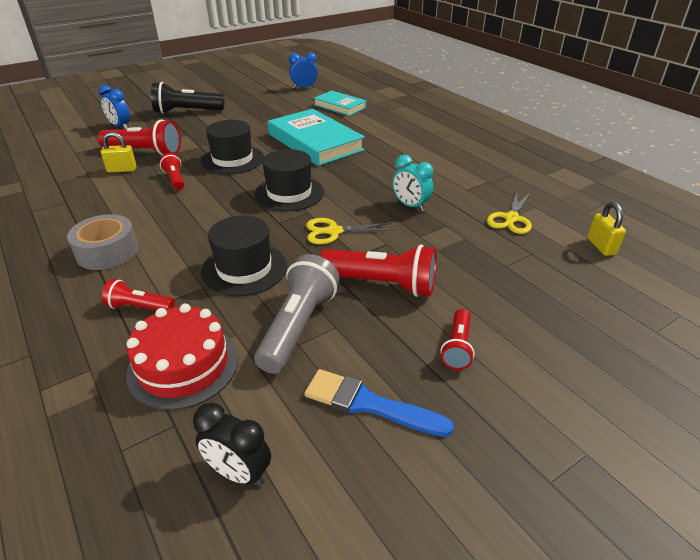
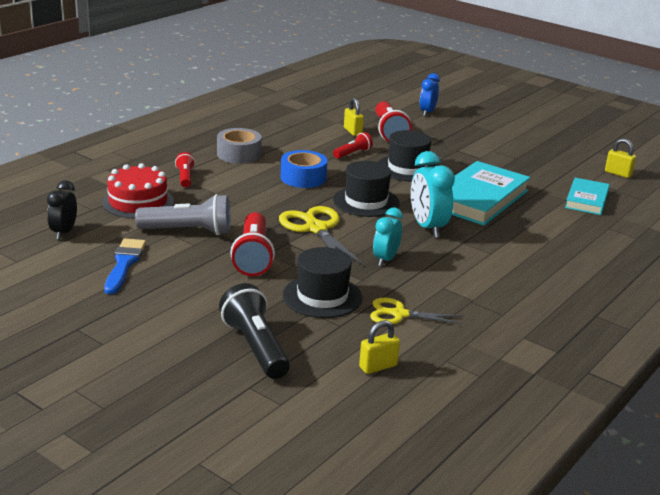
camera: 70 degrees right, 10 degrees down
black flashlight [151,82,224,114] -> black flashlight moved to [219,283,290,379]
black hat [201,216,287,296] -> black hat moved to [283,247,362,318]
blue clock [289,52,318,89] -> yellow padlock [605,139,636,178]
yellow scissors [306,218,395,244] -> yellow scissors [279,206,364,266], size x1.53
red flashlight [441,309,475,370] -> none
none -> blue tape [281,150,327,188]
none -> turquoise clock [411,151,455,238]

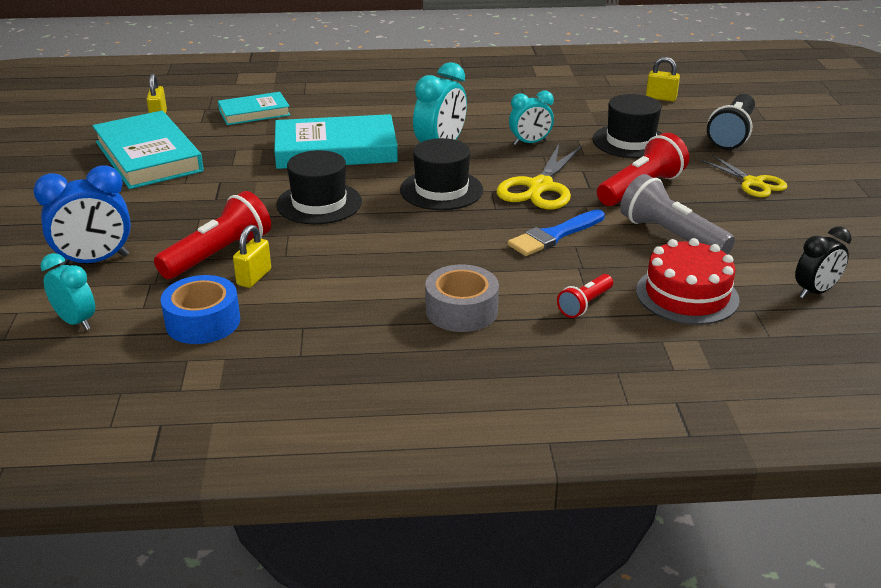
camera: 130 degrees left, 5 degrees up
blue brush [104,238,146,294] -> blue brush moved to [508,209,605,256]
blue tape [281,150,327,188] -> blue tape moved to [161,275,240,344]
red flashlight [333,132,373,159] -> none
yellow scissors [370,297,463,324] -> yellow scissors moved to [701,155,788,197]
blue clock [420,73,440,116] -> blue clock [33,166,131,266], size x1.53
none -> turquoise clock [40,253,95,330]
none -> turquoise book [92,111,204,189]

